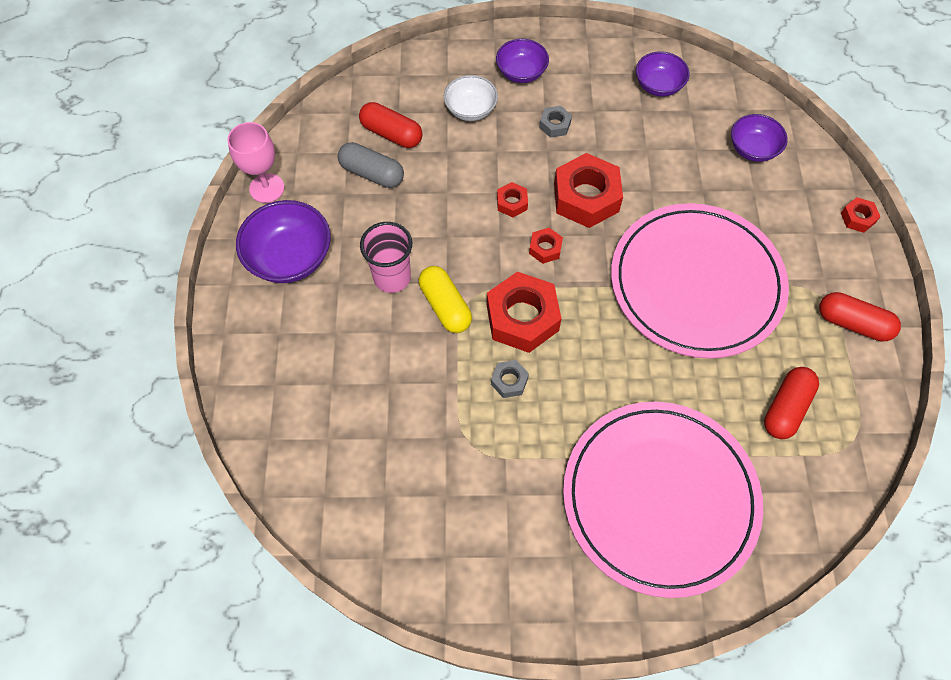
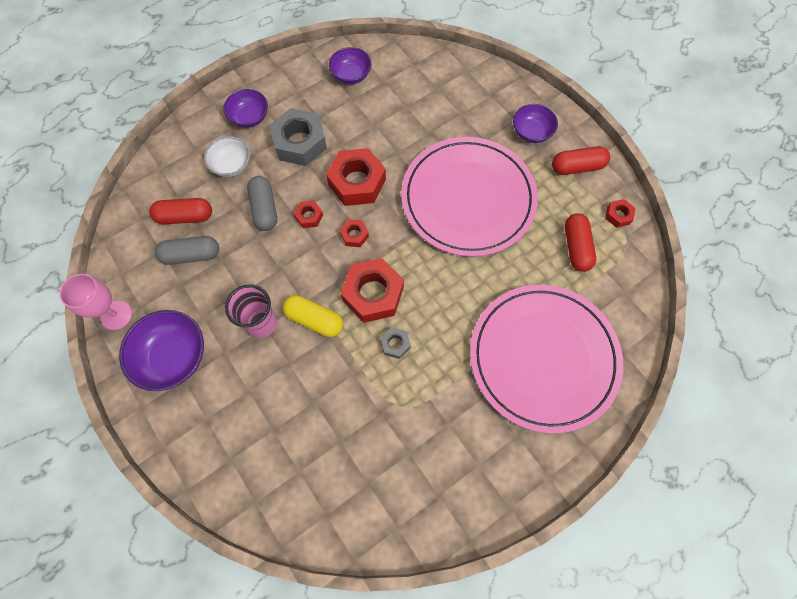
camera: 35 degrees left, 5 degrees up
grey nut [539,106,572,138] -> grey nut [269,108,327,166], size x2.11
purple bowl [731,114,788,162] -> purple bowl moved to [513,104,558,143]
red nut [841,197,880,233] -> red nut moved to [605,199,635,228]
none -> grey capsule [247,176,277,231]

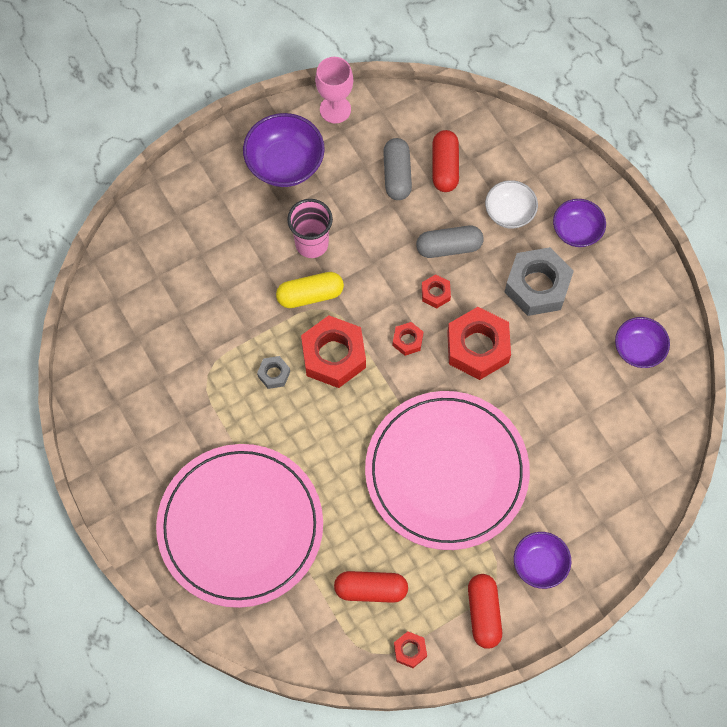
camera: 95 degrees right, 0 degrees up
yellow capsule [283,295,343,337] -> yellow capsule turned 45 degrees clockwise [276,272,344,308]

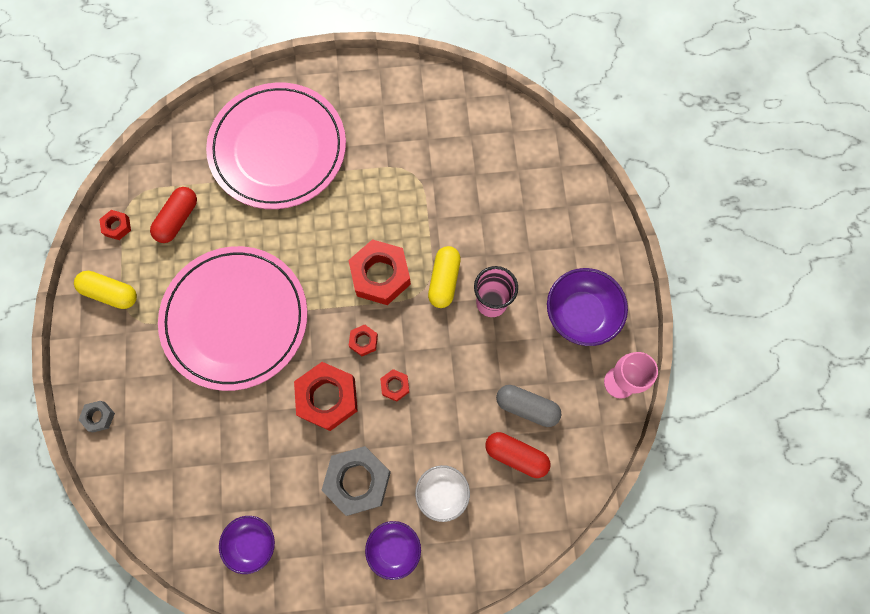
camera: 115 degrees right, 5 degrees up
grey nut [257,356,290,389] -> grey nut moved to [79,401,115,432]
grey capsule [416,226,484,258] -> none
red capsule [468,574,502,649] -> yellow capsule [74,271,137,309]
purple bowl [514,532,571,589] -> none

